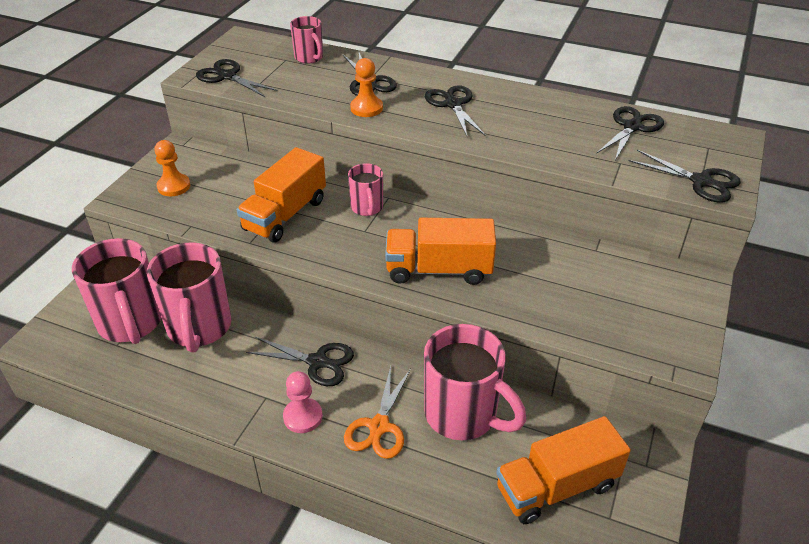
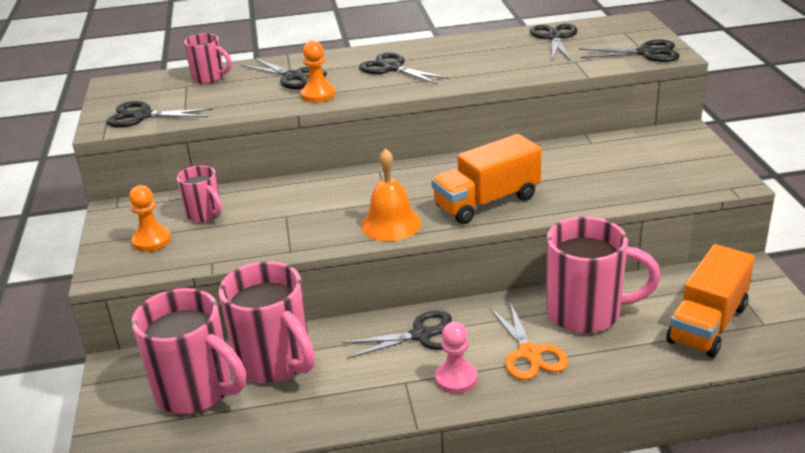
camera: 30 degrees left, 10 degrees down
orange truck [237,147,326,243] -> none
pink mug [348,163,383,216] -> pink mug moved to [177,165,222,222]
none -> orange bell [361,148,422,241]

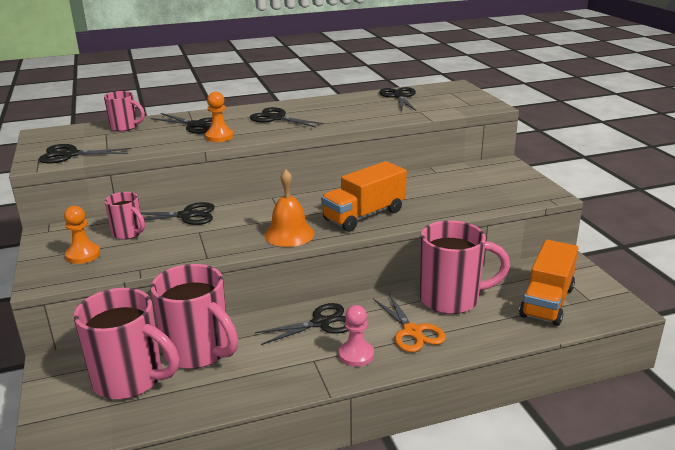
camera: 10 degrees left, 5 degrees down
black scissors [579,40,680,62] -> black scissors moved to [140,202,215,225]

